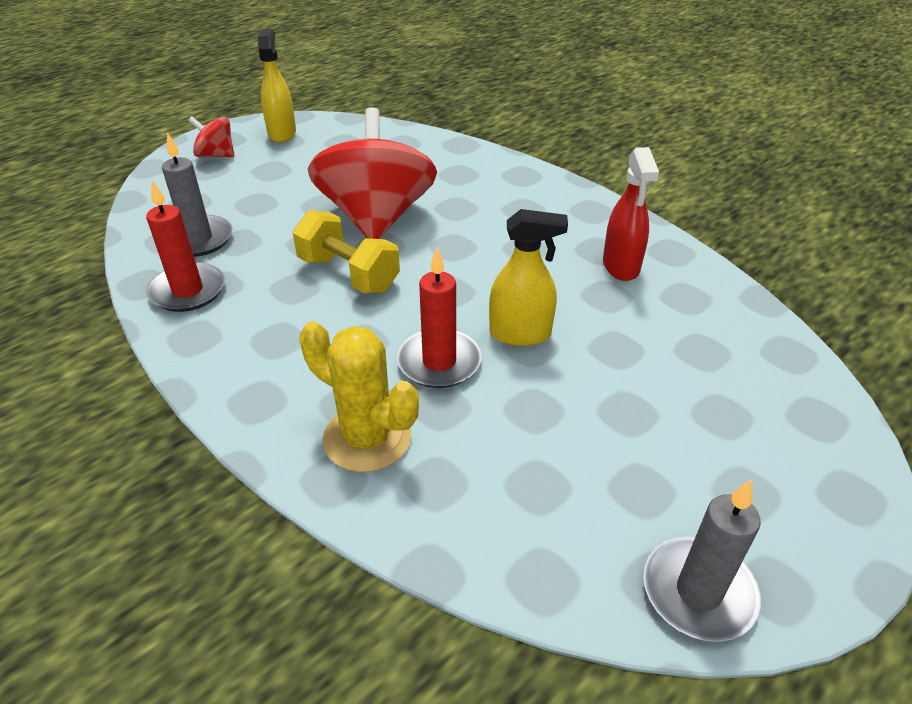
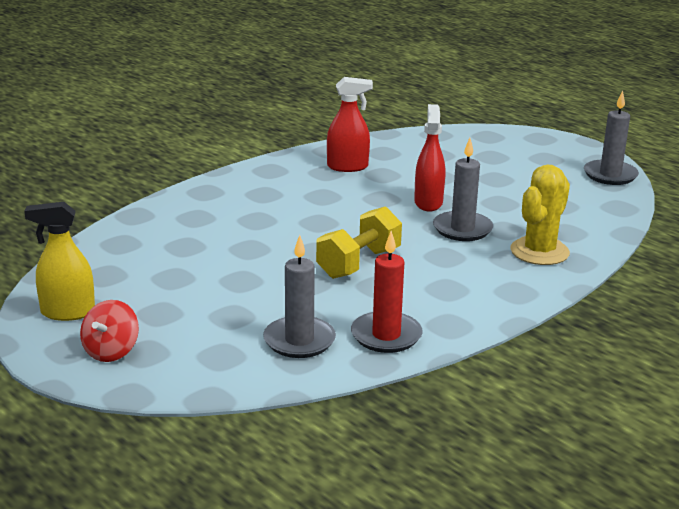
camera: 90 degrees left, 15 degrees down
red spinning top [308,107,437,239] -> none
red candle [397,248,482,388] -> grey candle [433,138,493,241]
yellow spray bottle [489,209,568,346] -> red spray bottle [414,104,445,212]

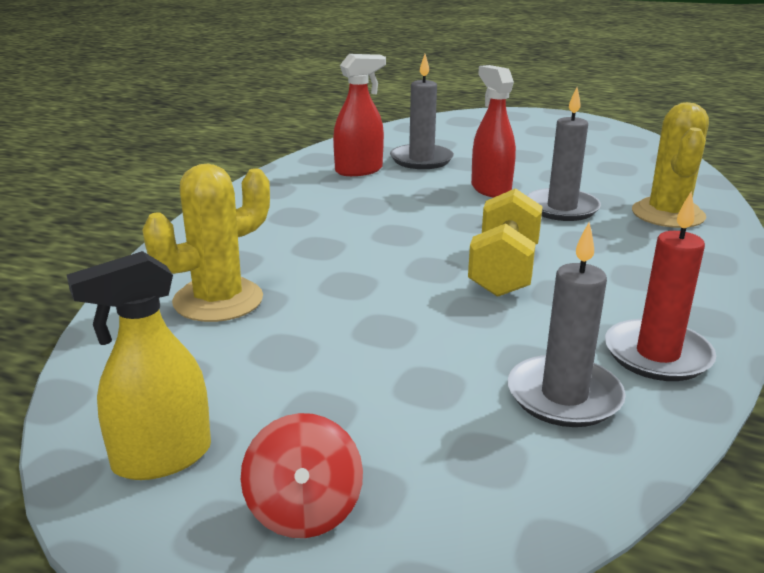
camera: 25 degrees left, 0 degrees up
grey candle [584,91,639,185] -> grey candle moved to [390,54,454,169]
none -> yellow cactus [142,164,270,322]

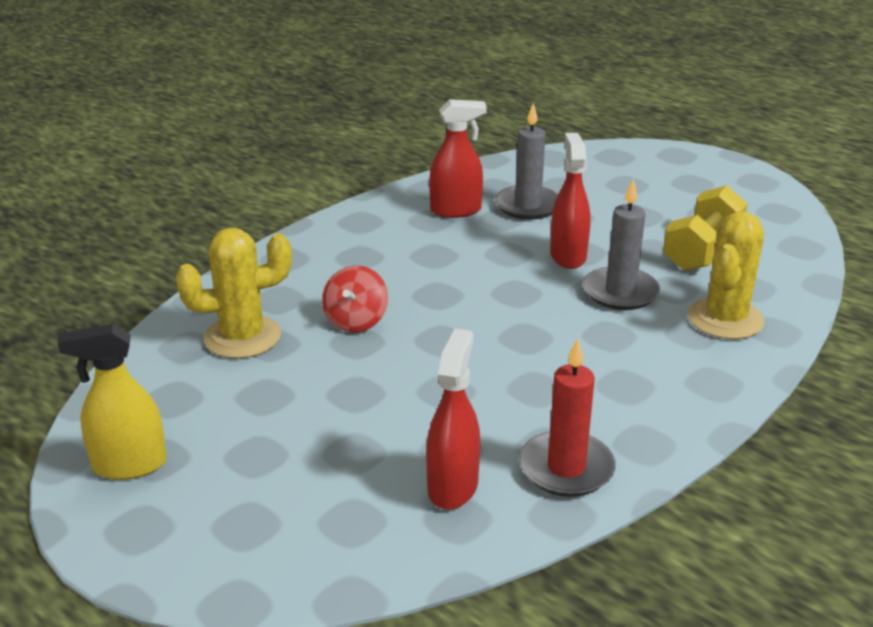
camera: 20 degrees right, 5 degrees up
red spinning top [241,413,363,538] -> red spinning top moved to [322,266,388,332]
yellow dumbbell [468,188,543,297] -> yellow dumbbell moved to [663,186,748,271]
grey candle [508,222,626,427] -> red spray bottle [426,329,480,510]

